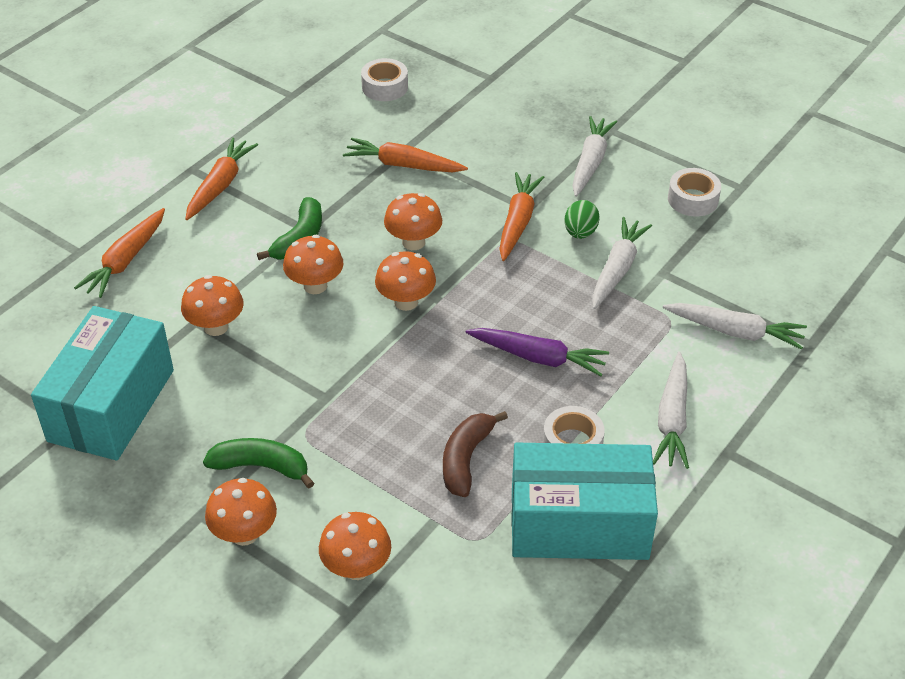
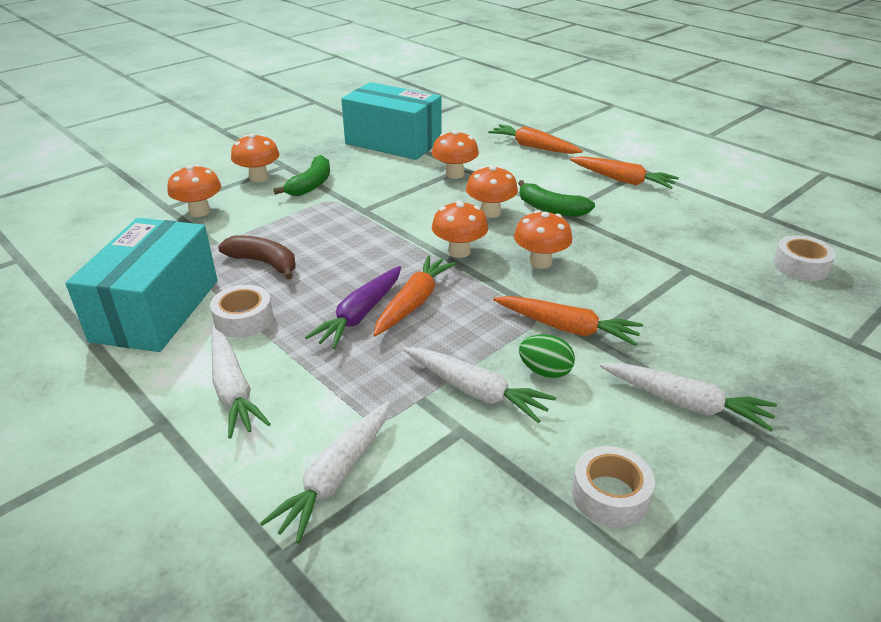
camera: 100 degrees right, 10 degrees down
orange carrot [343,138,468,172] -> orange carrot moved to [373,255,456,336]
white carrot [653,352,689,469] -> white carrot turned 135 degrees counterclockwise [212,328,271,439]

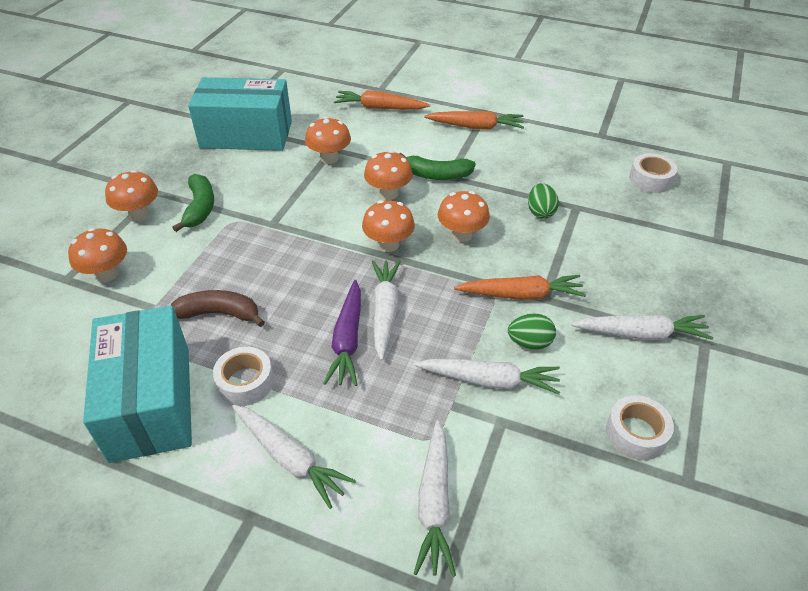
camera: 25 degrees left, 10 degrees up
orange carrot [373,255,456,336] -> white carrot [372,260,401,360]
none -> green egg [528,183,559,219]

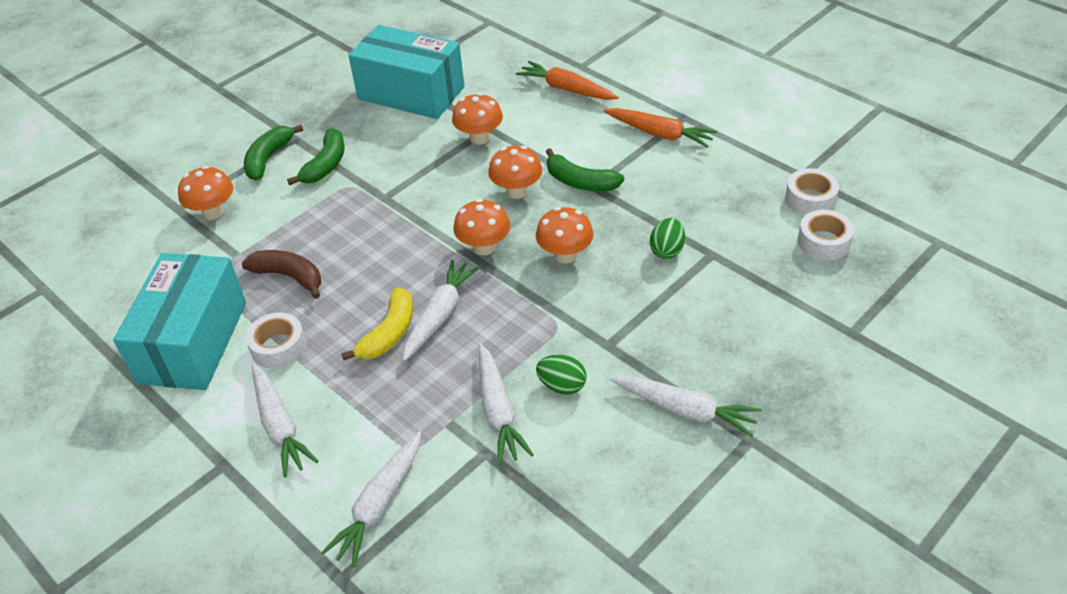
camera: 25 degrees right, 0 degrees up
orange mushroom [105,170,158,221] -> green banana [244,125,303,180]
purple carrot [323,280,361,386] -> yellow banana [341,288,413,361]
white carrot [415,359,560,394] -> white carrot turned 45 degrees clockwise [479,344,534,465]
orange carrot [454,275,586,300] -> none
white tape [606,395,674,460] -> white tape moved to [785,168,839,215]

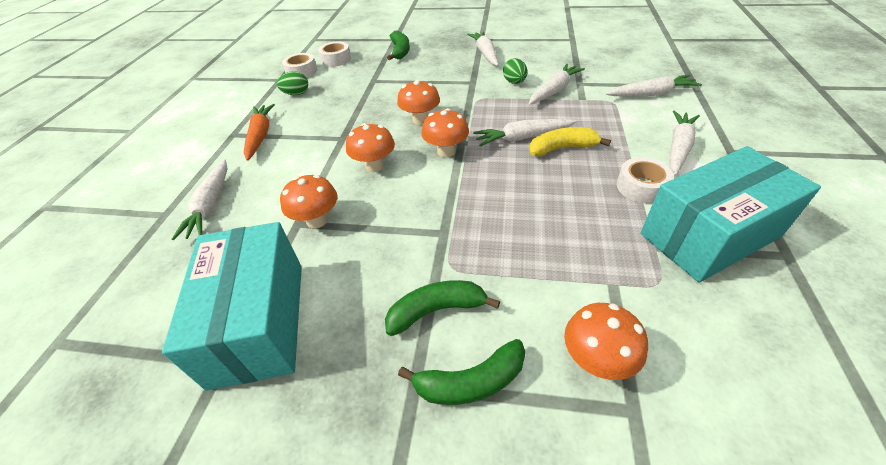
camera: 125 degrees left, 0 degrees up
brown banana [241,250,321,299] -> none
orange carrot [516,61,619,100] -> white carrot [172,159,227,240]
green banana [546,148,624,191] -> green banana moved to [387,30,410,60]
green egg [650,218,685,259] -> green egg moved to [277,71,308,95]

